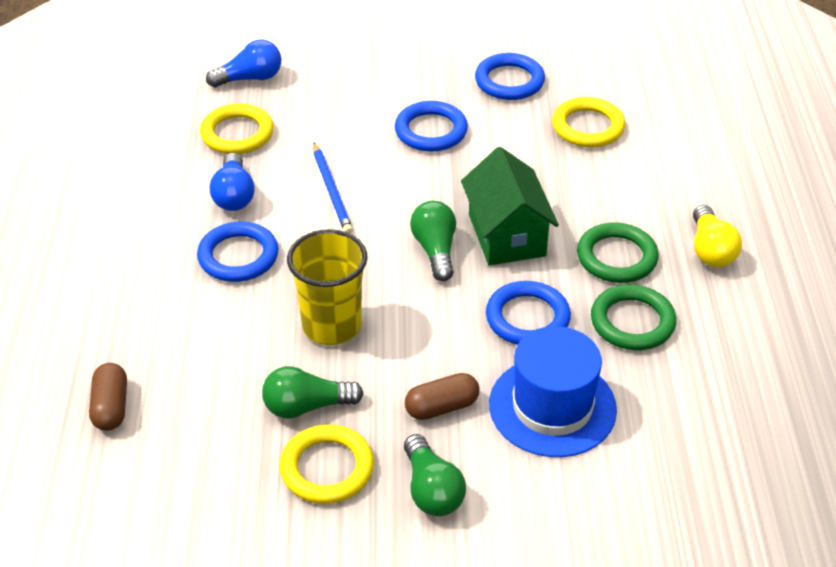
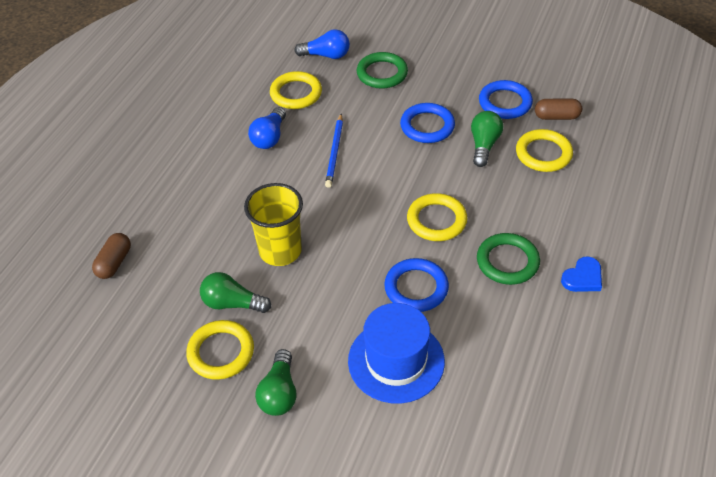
camera: 25 degrees right, 5 degrees up
blue ring [197,222,278,282] -> none
brown capsule [405,373,479,420] -> brown capsule moved to [535,99,582,120]
green light bulb [410,201,456,281] -> green light bulb moved to [471,111,503,167]
green house [461,147,559,266] -> yellow ring [407,193,467,241]
green ring [591,284,676,350] -> green ring moved to [357,52,408,89]
yellow light bulb [693,205,742,267] -> blue heart [561,256,602,292]

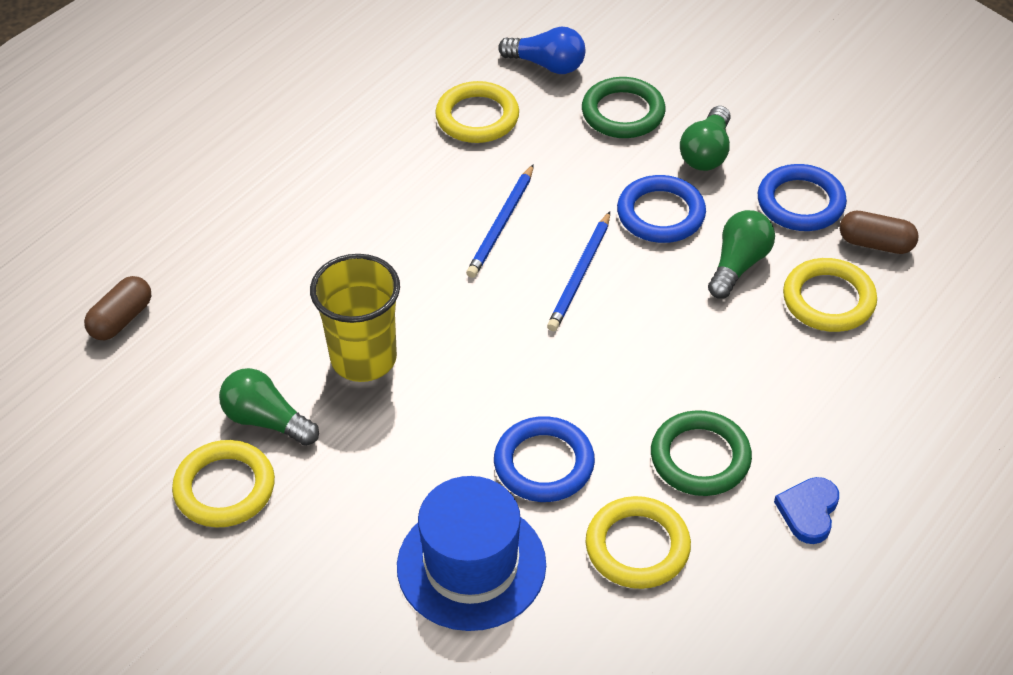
camera: 15 degrees right, 0 degrees up
blue light bulb [248,107,286,149] -> none
green light bulb [255,349,297,416] -> green light bulb moved to [680,106,730,171]
yellow ring [407,193,467,241] -> yellow ring moved to [586,496,691,589]
blue heart [561,256,602,292] -> blue heart turned 135 degrees clockwise [774,477,839,544]
none -> blue pencil [547,212,610,331]

